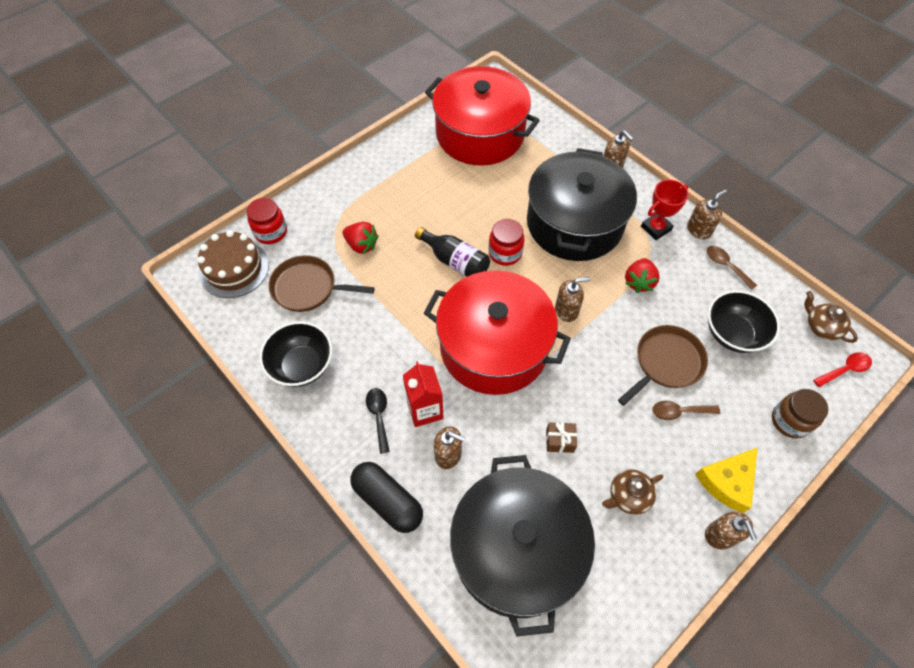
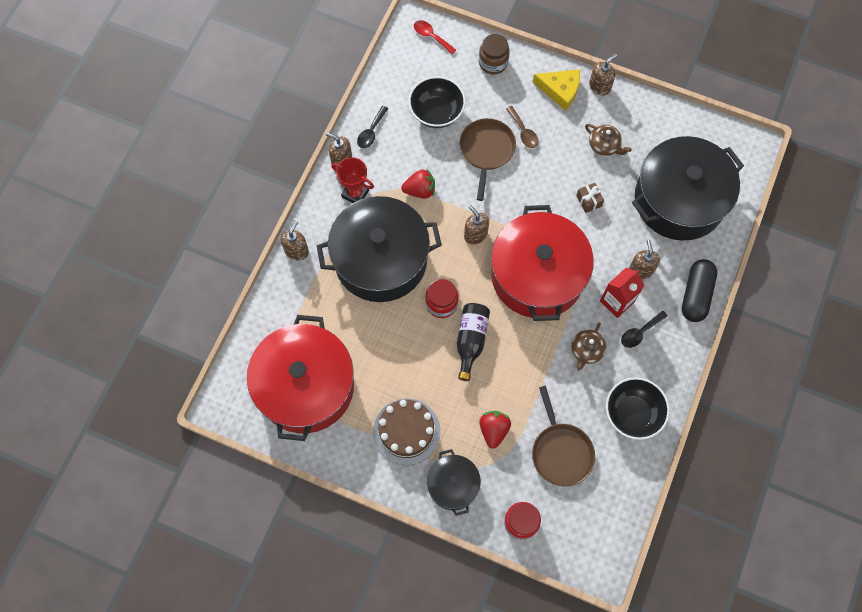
camera: 115 degrees left, 10 degrees up
brown cake [197,230,269,298] -> brown cake moved to [373,399,440,465]
brown pan [618,325,708,406] -> brown pan turned 75 degrees clockwise [460,118,516,201]
brown spoon [707,246,757,290] -> black spoon [357,106,388,148]
brown teapot [804,291,858,343] -> brown teapot moved to [571,322,606,371]
none -> black pot [427,449,481,516]

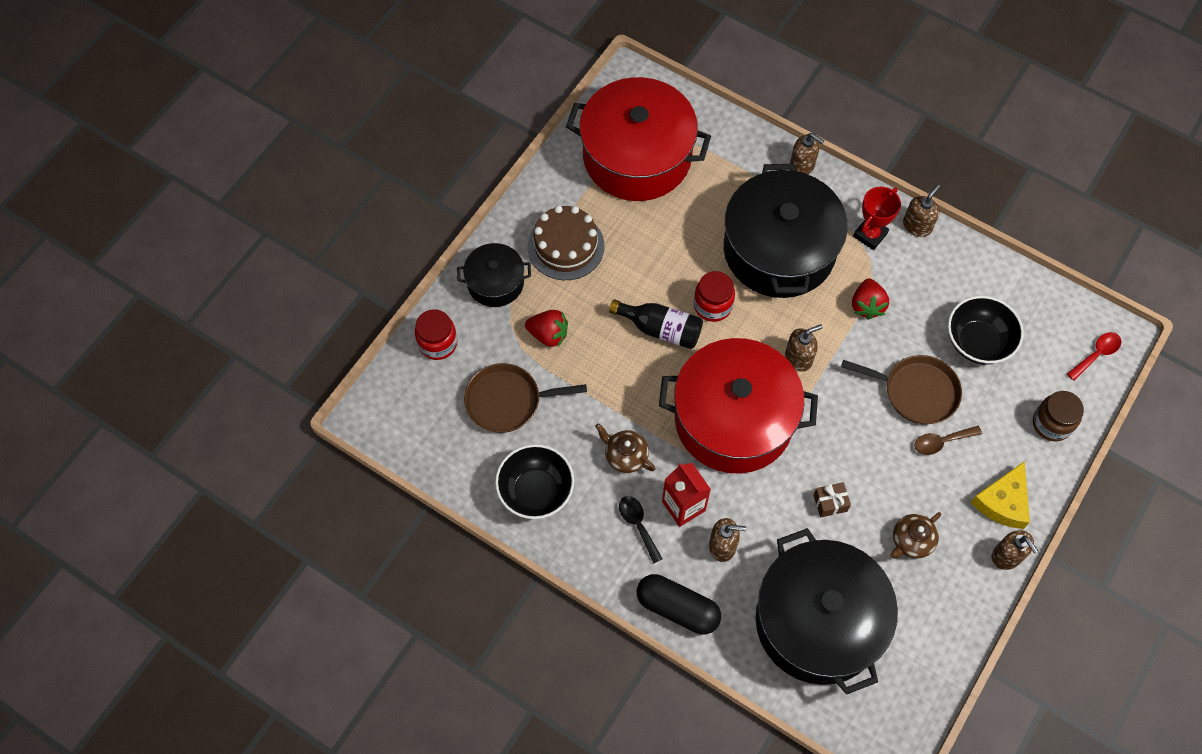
camera: 100 degrees right, 5 degrees down
black spoon [357,106,388,148] -> none

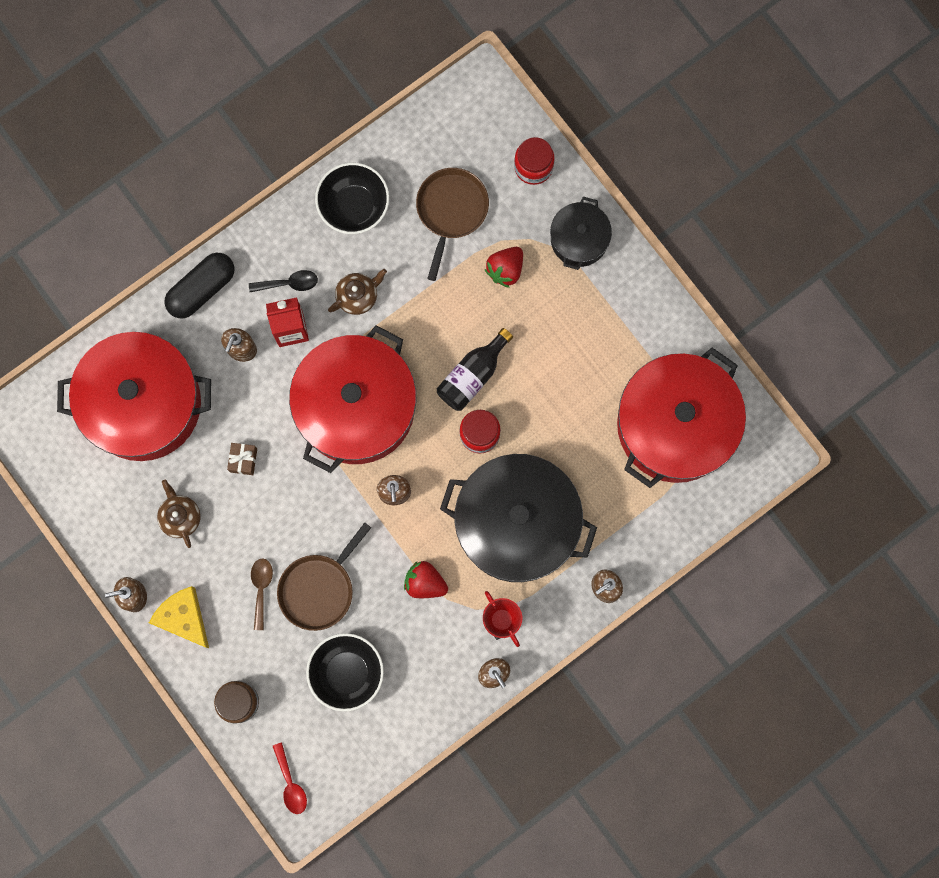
camera: 110 degrees right, 15 degrees up
brown cake [528,205,604,280] -> none
black pot [756,528,898,695] -> red pot [57,332,211,461]

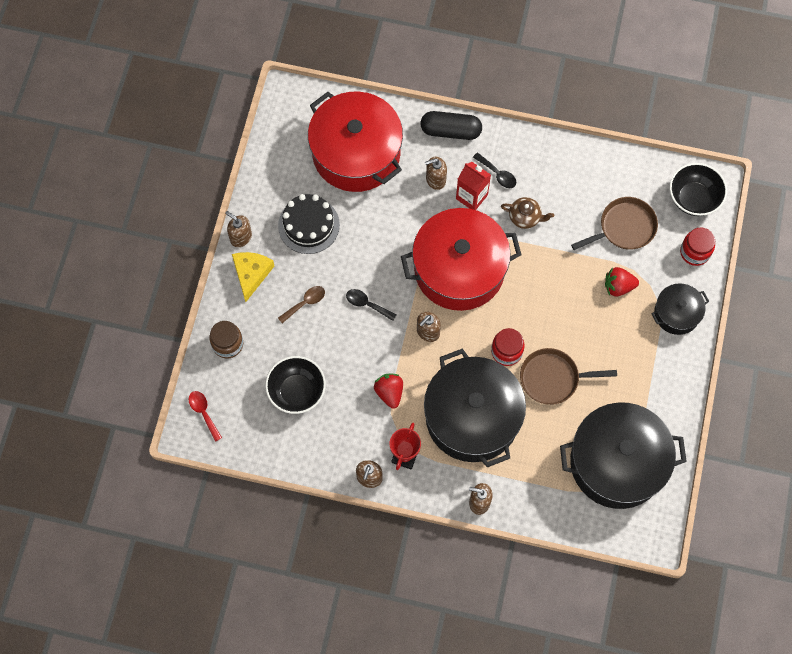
camera: 50 degrees right, 10 degrees down
brown teapot [157,480,200,548] -> black cake [278,194,340,254]
brown gift [227,443,257,475] -> none
red spoon [273,743,307,814] -> red spoon turned 120 degrees clockwise [188,391,222,442]
brown pan [277,523,371,631] -> brown pan moved to [520,348,617,405]
black bowl [315,163,389,234] -> black bowl moved to [670,163,727,216]
black bottle [437,328,513,411] -> none
red pot [617,348,746,488] -> black pot [560,402,687,509]
none -> black spoon [346,289,396,321]

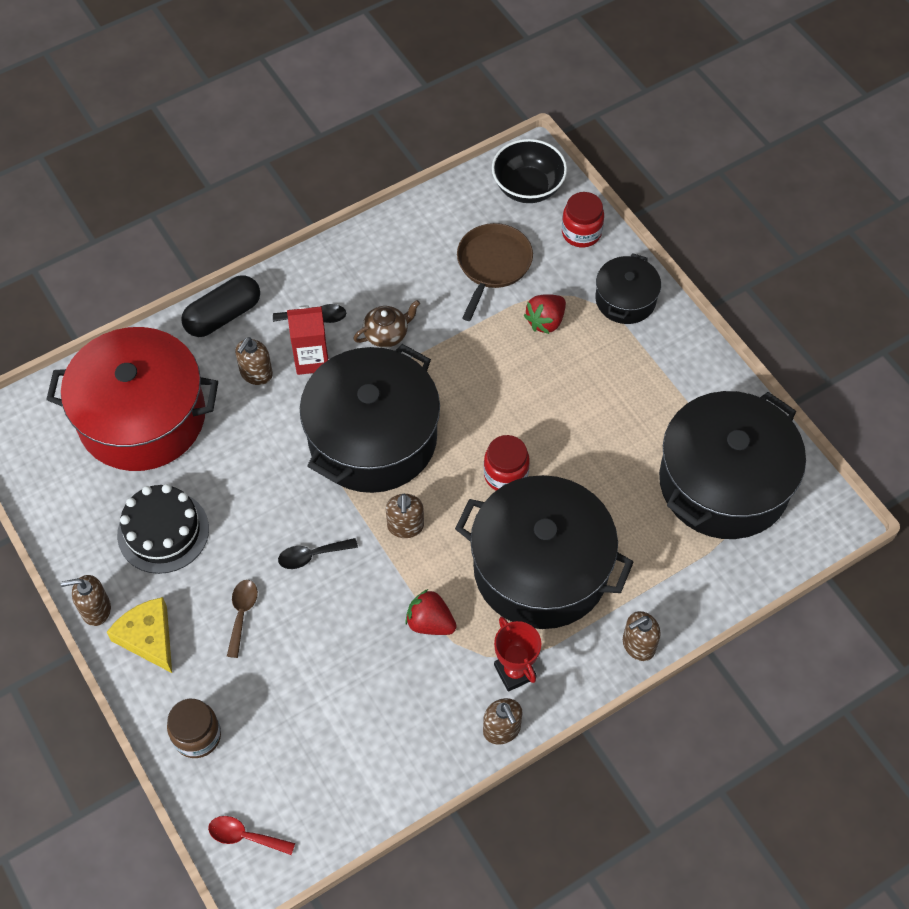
camera: 45 degrees left, 10 degrees down
black bowl [265,356,326,414] -> none
red pot [401,208,521,311] -> black pot [300,344,440,493]
brown pan [520,348,617,405] -> none

